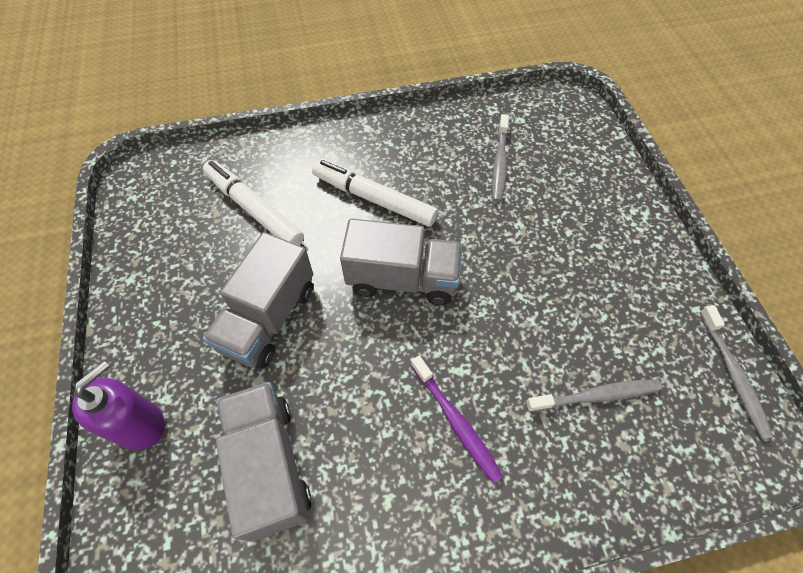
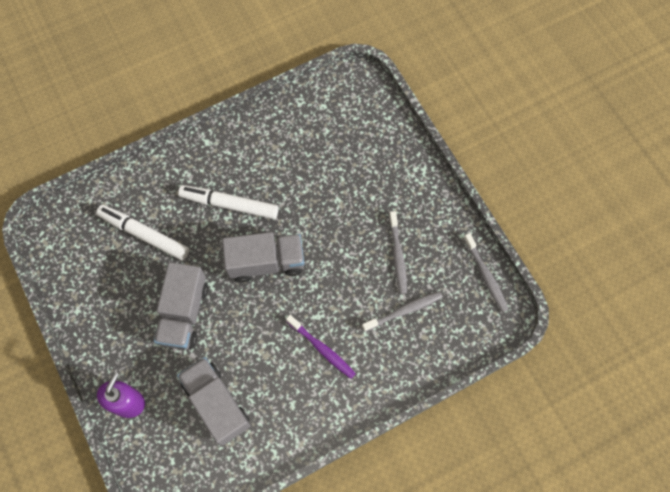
camera: 15 degrees left, 10 degrees up
grey toothbrush [492,114,509,202] -> grey toothbrush moved to [389,211,407,294]

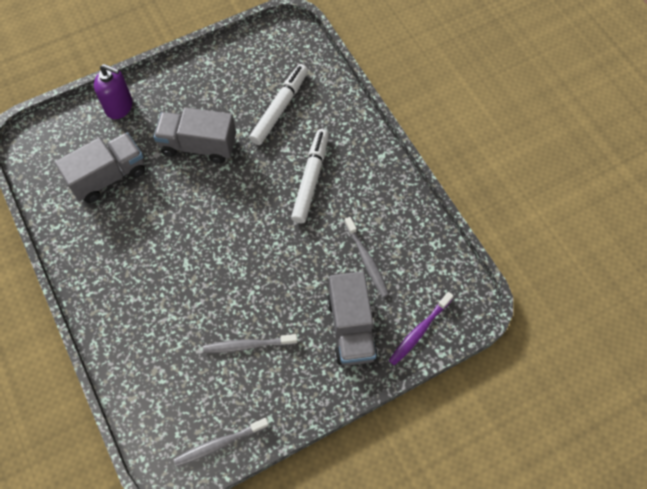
camera: 90 degrees right, 5 degrees down
grey truck [222,232,304,283] -> grey truck moved to [327,271,378,366]
purple toothbrush [286,315,356,379] -> purple toothbrush moved to [389,292,453,365]
grey toothbrush [362,291,443,332] -> grey toothbrush moved to [344,217,389,297]

